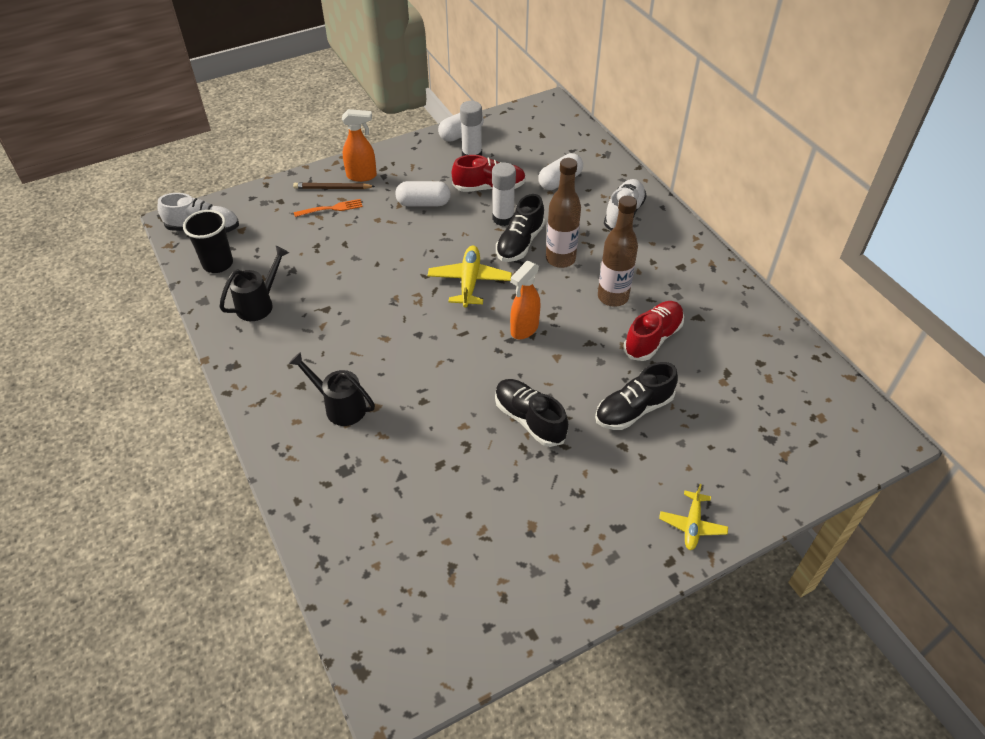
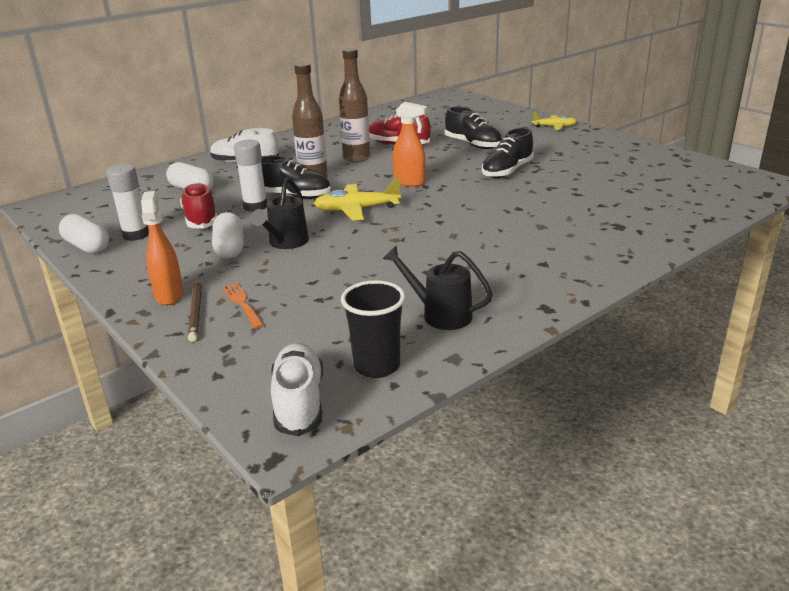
camera: 100 degrees left, 20 degrees down
black watering can [289,352,375,426] -> black watering can moved to [250,178,309,249]

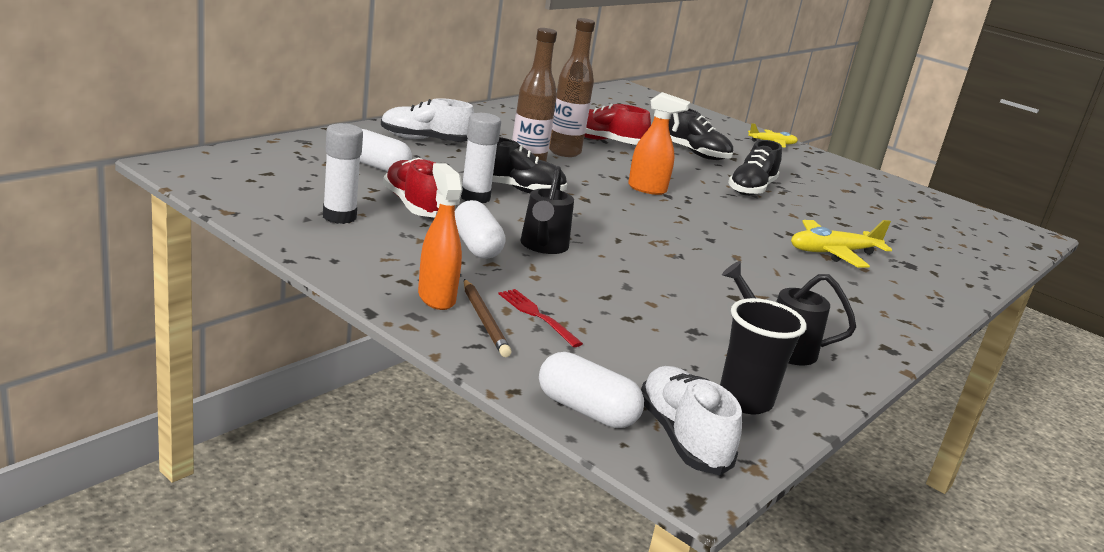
camera: 15 degrees left, 5 degrees down
white capsule [59,214,109,254] -> white capsule moved to [539,352,644,428]
orange fork [222,282,264,329] -> red fork [498,289,583,347]
yellow plane [314,178,401,220] -> yellow plane moved to [791,220,892,268]

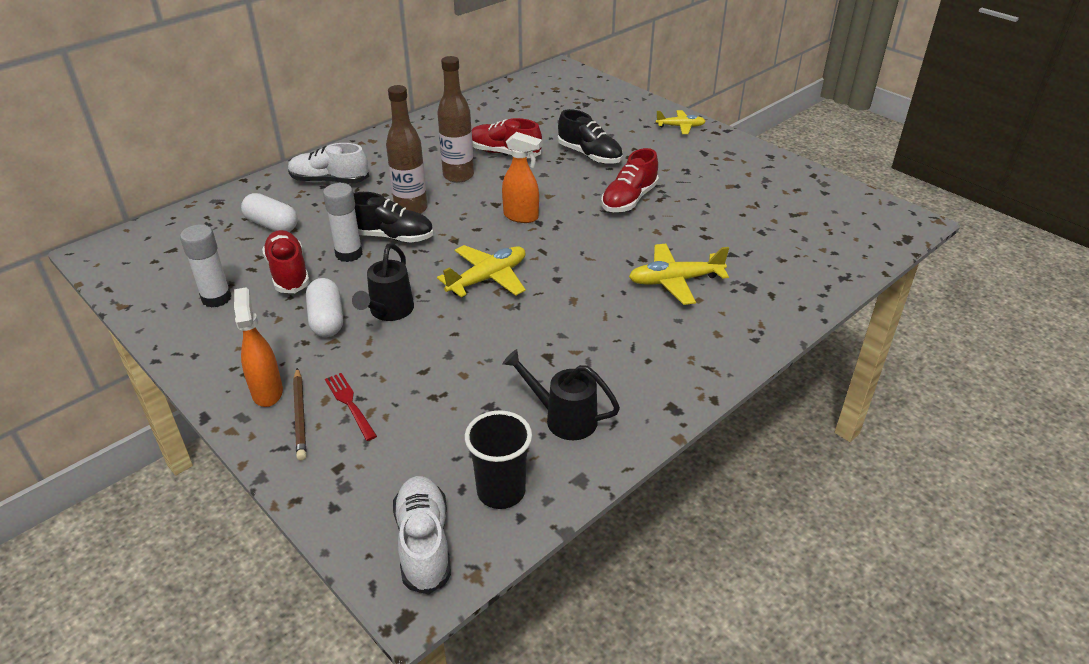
camera: 10 degrees right, 15 degrees up
white capsule [539,352,644,428] -> none
black shoe [728,140,782,196] -> red shoe [601,148,659,212]
none -> yellow plane [437,245,526,297]

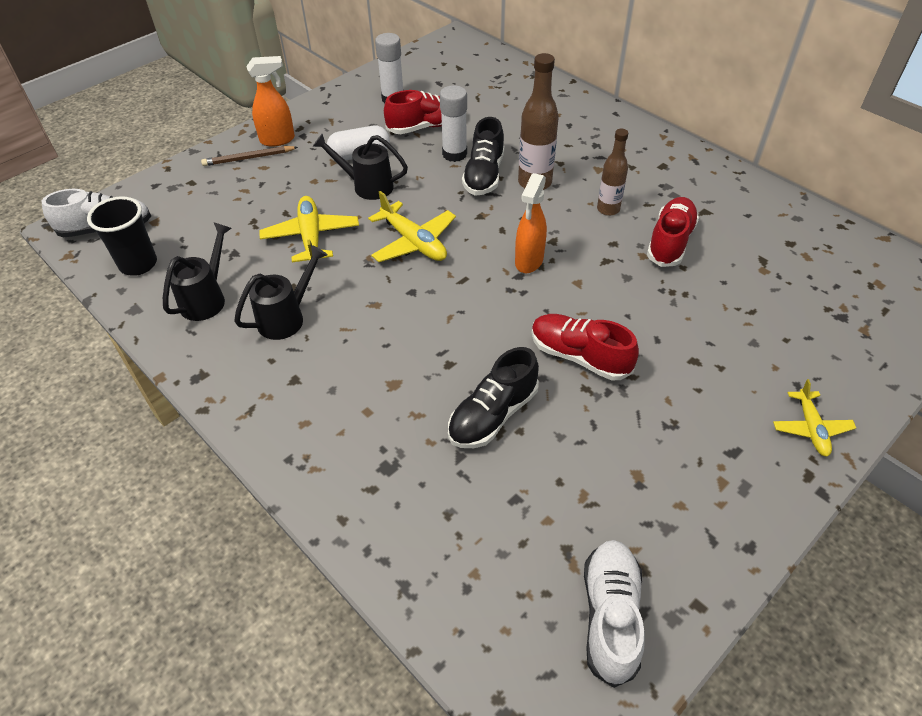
camera: 90 degrees right, 10 degrees up
white capsule [241,193,298,232] -> none
white shoe [288,143,369,183] -> white shoe moved to [584,540,645,688]
red fork [325,373,377,441] -> none
brown bottle [437,56,474,183] -> brown bottle [597,129,628,216], size x0.65
black shoe [558,109,623,164] -> black shoe moved to [448,347,539,448]
yellow plane [629,244,729,305] -> yellow plane moved to [259,196,359,262]
none -> black watering can [234,245,328,340]

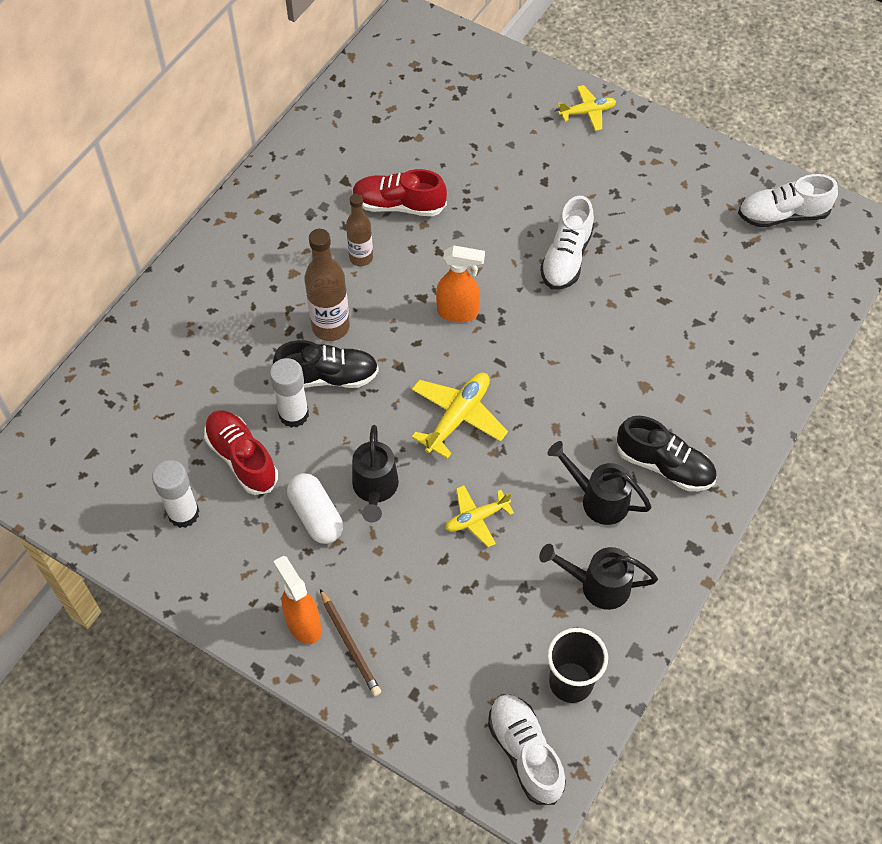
camera: 105 degrees left, 10 degrees up
yellow plane [259,196,359,262] -> yellow plane [445,485,514,547], size x0.64
black shoe [448,347,539,448] -> black shoe moved to [617,416,717,491]
red shoe [532,314,639,380] -> white shoe [540,196,594,290]

